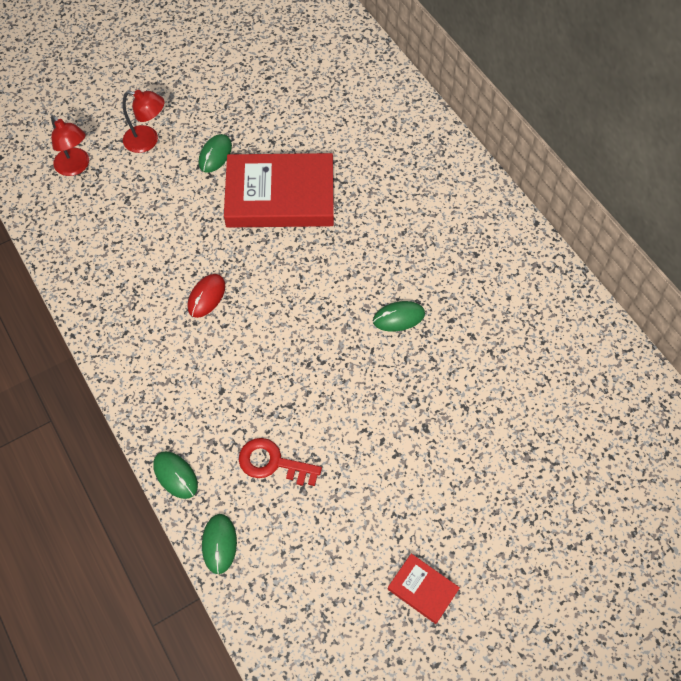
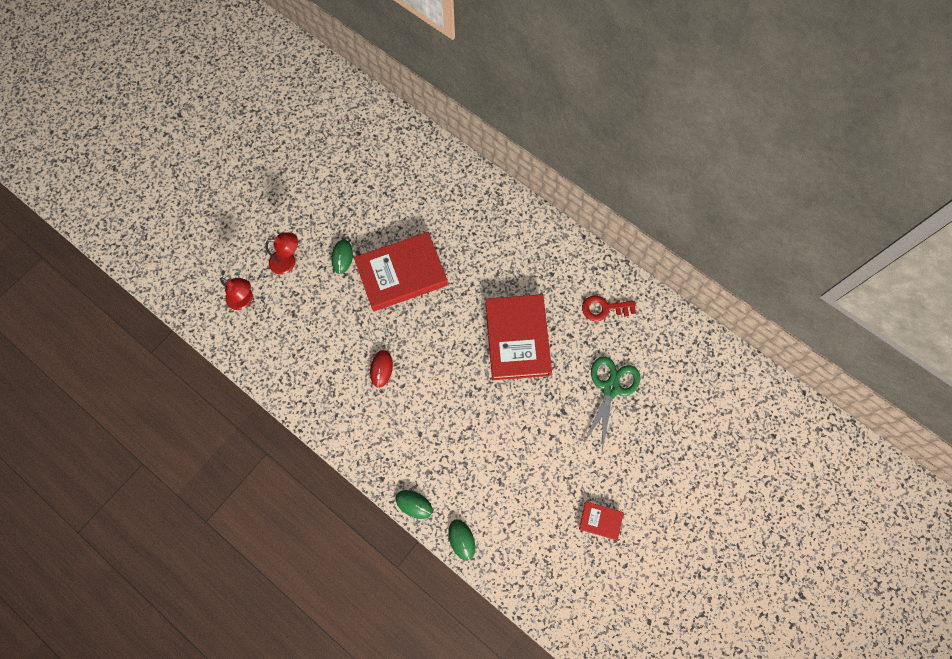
camera: 20 degrees left, 10 degrees up
red key [239,438,322,486] -> red key moved to [582,295,636,321]
green mouse [373,301,425,332] -> red book [485,295,552,380]
none -> green scissors [583,356,640,451]

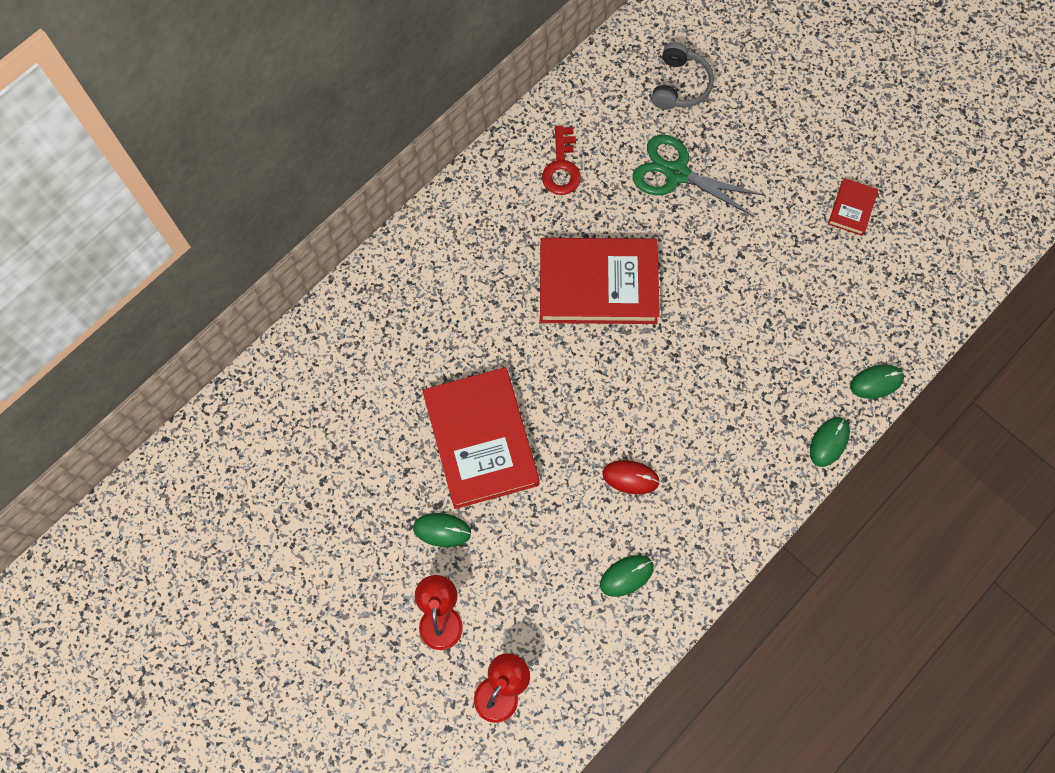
camera: 85 degrees left, 0 degrees up
none -> green mouse [600,555,654,597]
none -> grey headphones [651,42,714,110]

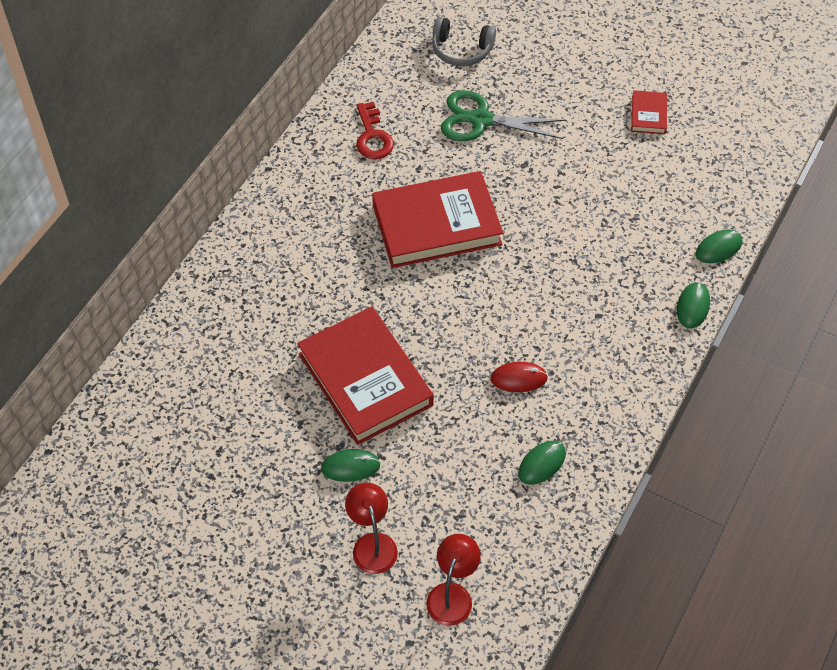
camera: 15 degrees left, 15 degrees down
grey headphones [651,42,714,110] -> grey headphones turned 105 degrees clockwise [432,17,496,66]

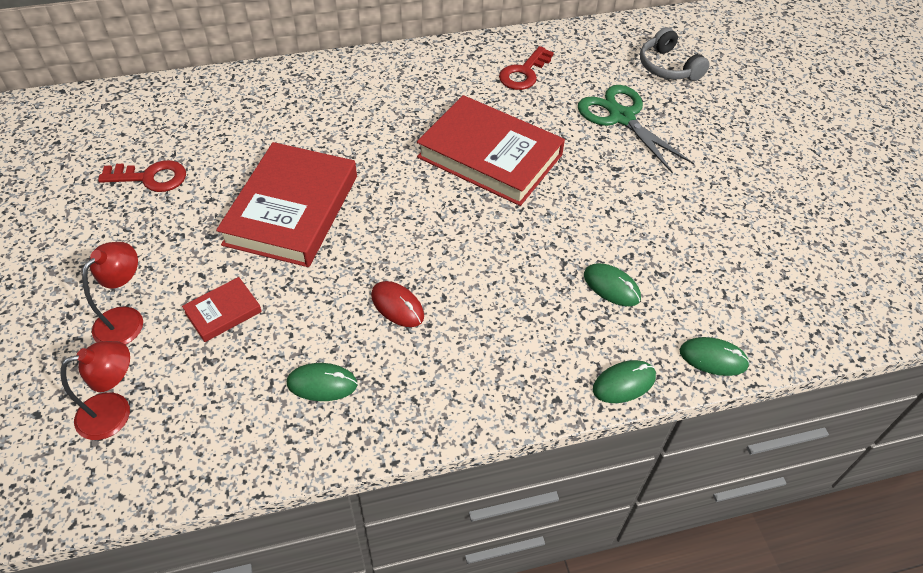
camera: 45 degrees right, 5 degrees down
green mouse [321,449,380,482] -> green mouse moved to [584,263,641,306]
red book [631,90,667,134] -> red book moved to [182,277,262,342]
none -> red key [98,160,186,192]

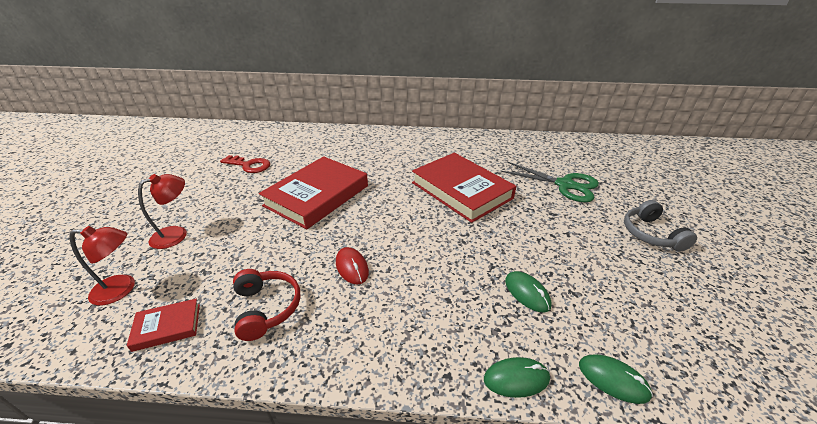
camera: 20 degrees right, 15 degrees down
red book [182,277,262,342] -> red book moved to [127,299,200,352]
green mouse [287,363,358,401] -> red headphones [233,269,300,341]
red key [499,46,554,90] -> none
green scissors [578,85,694,174] -> green scissors turned 135 degrees clockwise [500,162,599,202]
grey headphones [640,27,710,81] -> grey headphones moved to [624,200,697,252]

